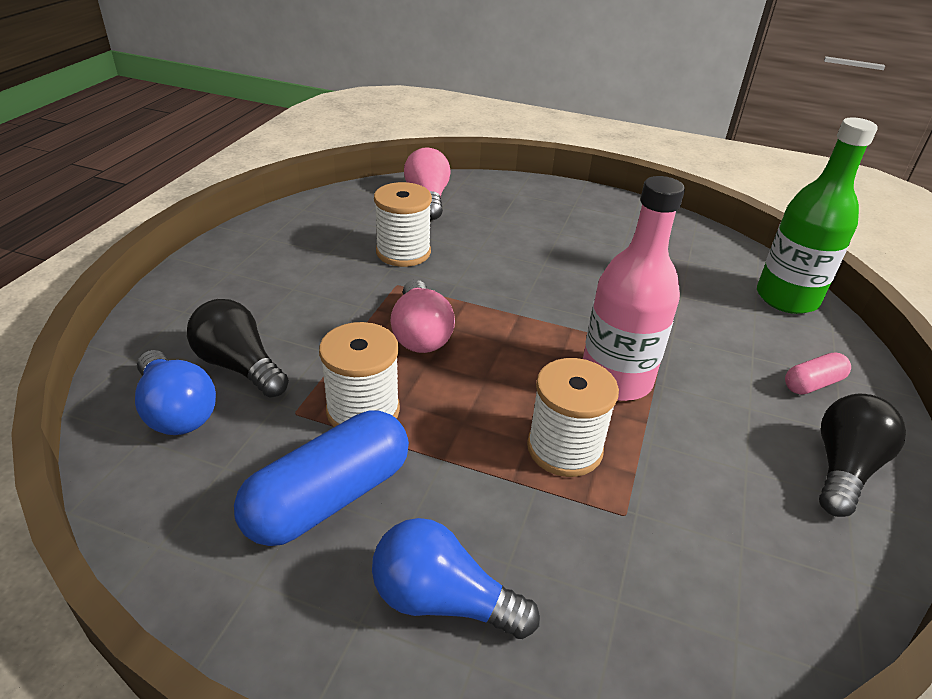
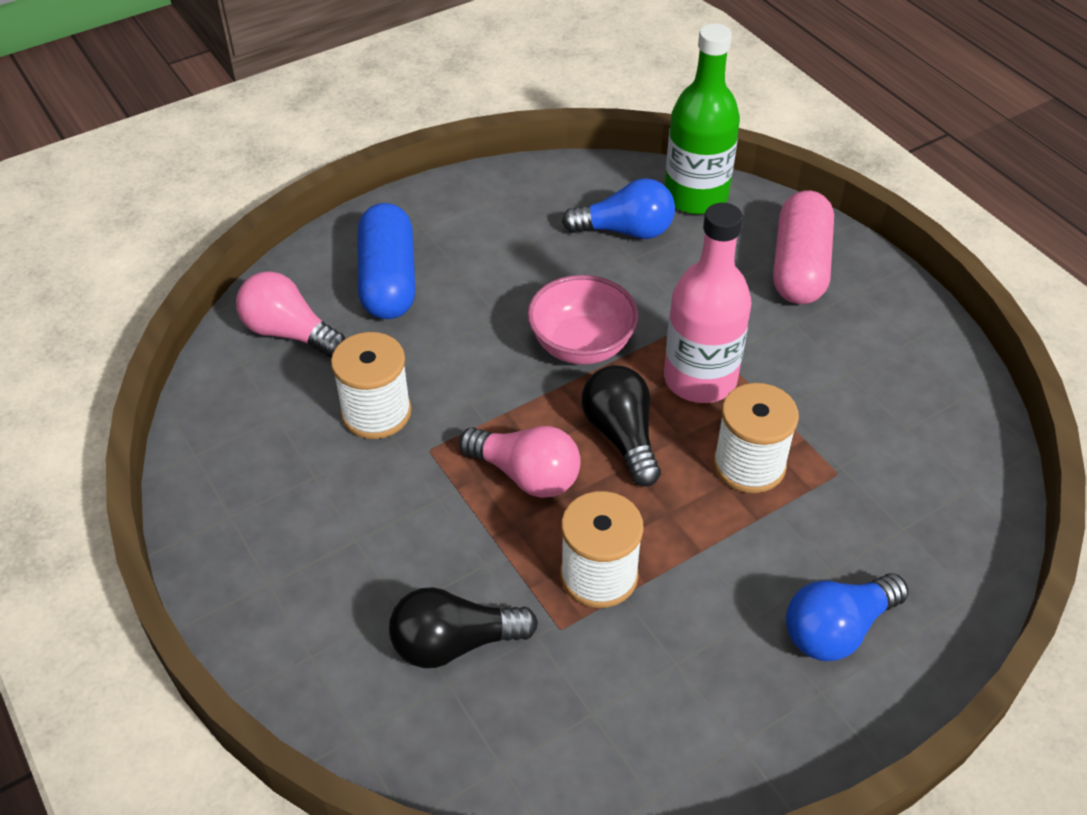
camera: 50 degrees left, 10 degrees up
blue light bulb [135,350,216,435] -> blue light bulb moved to [562,178,675,239]
blue capsule [234,410,409,546] -> blue capsule moved to [358,203,415,319]
pink capsule [785,352,851,395] -> pink capsule [773,191,834,304], size x1.96
black light bulb [819,394,906,517] -> black light bulb moved to [582,365,661,486]
none -> pink bowl [527,275,639,365]

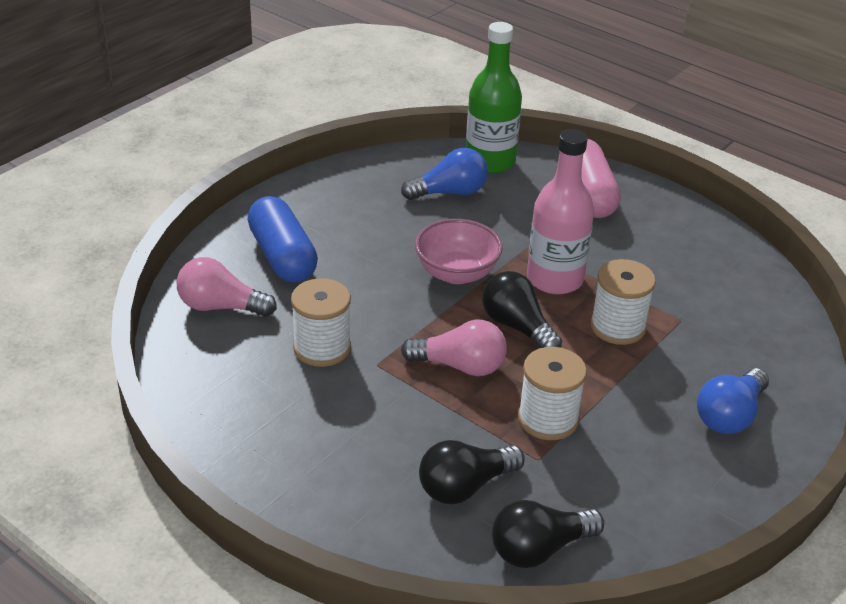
camera: 20 degrees left, 10 degrees down
none -> black light bulb [492,500,604,568]

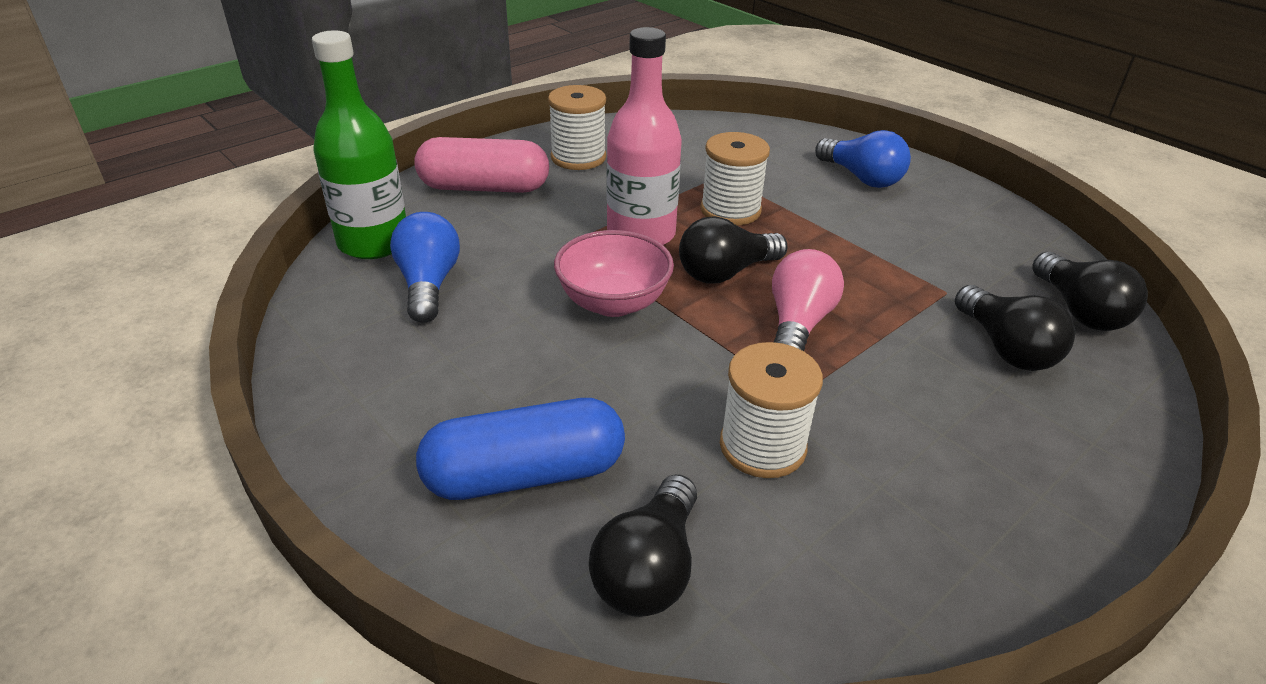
camera: 80 degrees left, 0 degrees up
pink light bulb [177,257,277,317] -> black light bulb [589,474,697,617]
white spool [518,347,587,440] -> white spool moved to [548,85,606,170]

